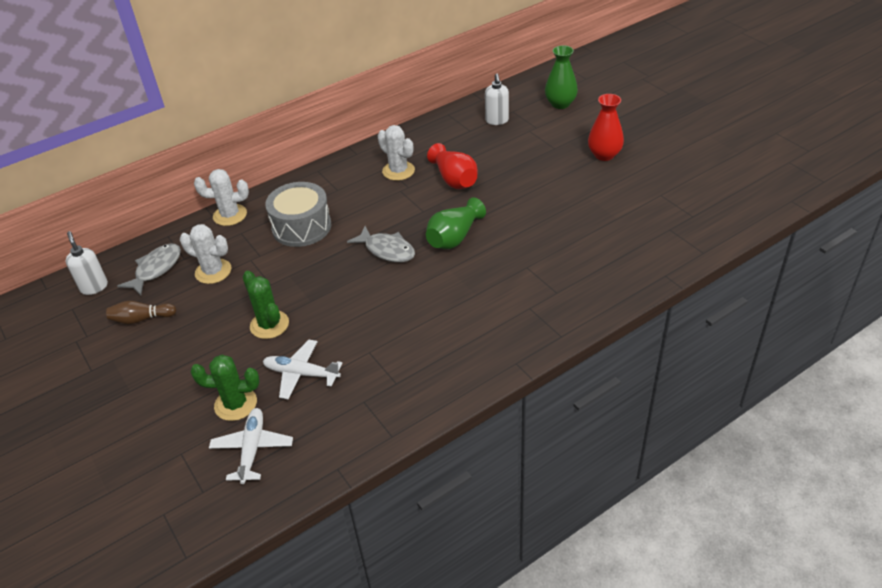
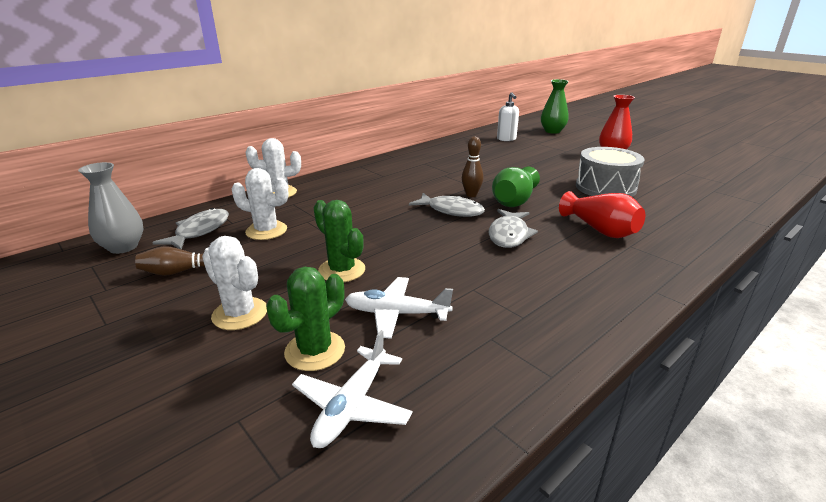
camera: 10 degrees left, 15 degrees down
white soap dispenser [65,231,108,295] -> grey vase [78,162,143,254]
green cactus [191,355,260,421] -> green cactus turned 45 degrees counterclockwise [266,267,345,371]
white plane [209,408,293,484] -> white plane turned 150 degrees counterclockwise [292,330,413,448]
grey drum [265,182,331,247] -> grey drum moved to [576,147,645,197]
white cactus [378,125,415,181] -> white cactus moved to [202,236,267,330]
red vase [427,143,478,189] -> red vase moved to [559,191,645,238]
none -> brown bowling pin [462,136,483,197]
none -> grey fish [489,209,538,248]

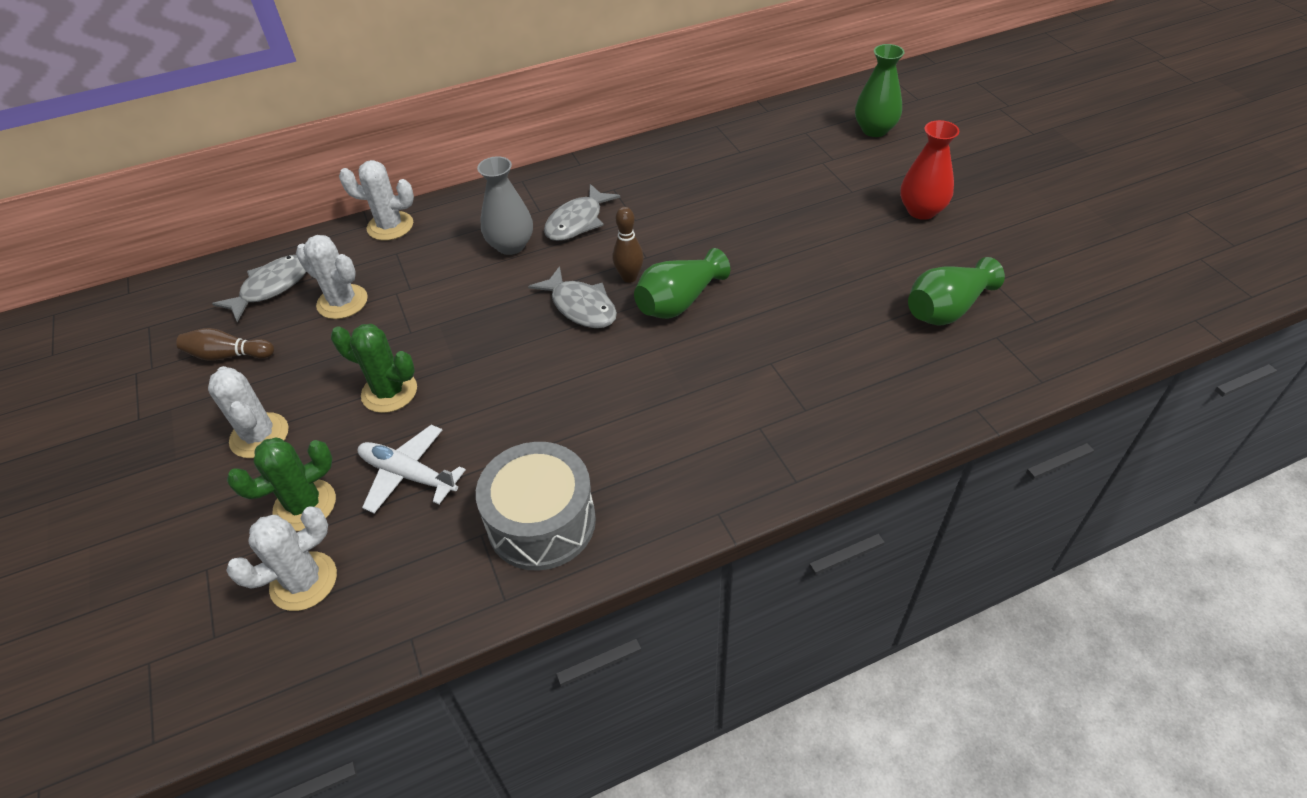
camera: 20 degrees right, 20 degrees up
grey vase [78,162,143,254] -> grey vase moved to [477,156,533,255]
white plane [292,330,413,448] -> white cactus [226,506,337,611]
green cactus [314,200,365,282] -> green cactus turned 45 degrees counterclockwise [331,324,417,413]
grey fish [489,209,538,248] -> grey fish moved to [544,184,620,241]
white soap dispenser [497,92,519,141] -> none
red vase [559,191,645,238] -> none
grey drum [576,147,645,197] -> grey drum moved to [476,442,596,571]
none -> green vase [908,257,1005,326]

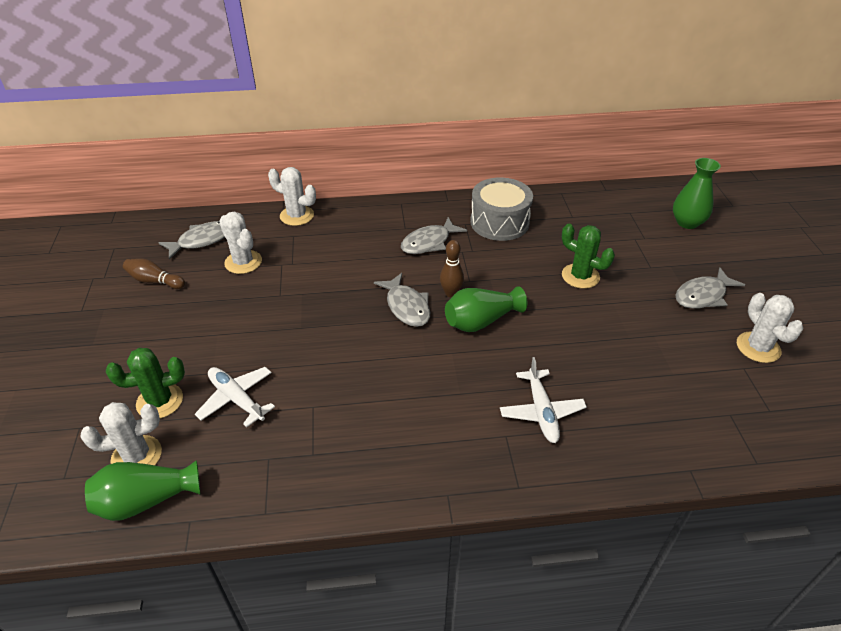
camera: 15 degrees right, 5 degrees down
white cactus [208,366,289,458] -> white cactus moved to [737,293,803,363]
green cactus [331,324,417,413] -> green cactus moved to [562,224,615,289]
grey drum [476,442,596,571] -> grey drum moved to [470,177,533,241]
grey vase [477,156,533,255] -> none
red vase [900,120,959,220] -> grey fish [675,267,745,309]
green vase [908,257,1005,326] -> green vase moved to [85,460,200,521]
none -> white plane [500,357,587,443]

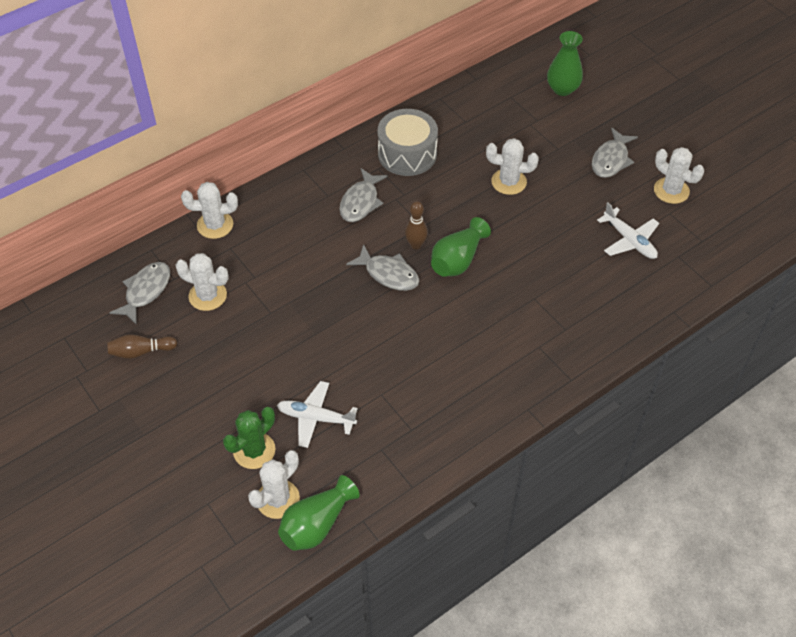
camera: 30 degrees left, 10 degrees up
white plane [500,357,587,443] -> white plane moved to [597,202,659,259]
green cactus [562,224,615,289] -> white cactus [486,138,539,195]

